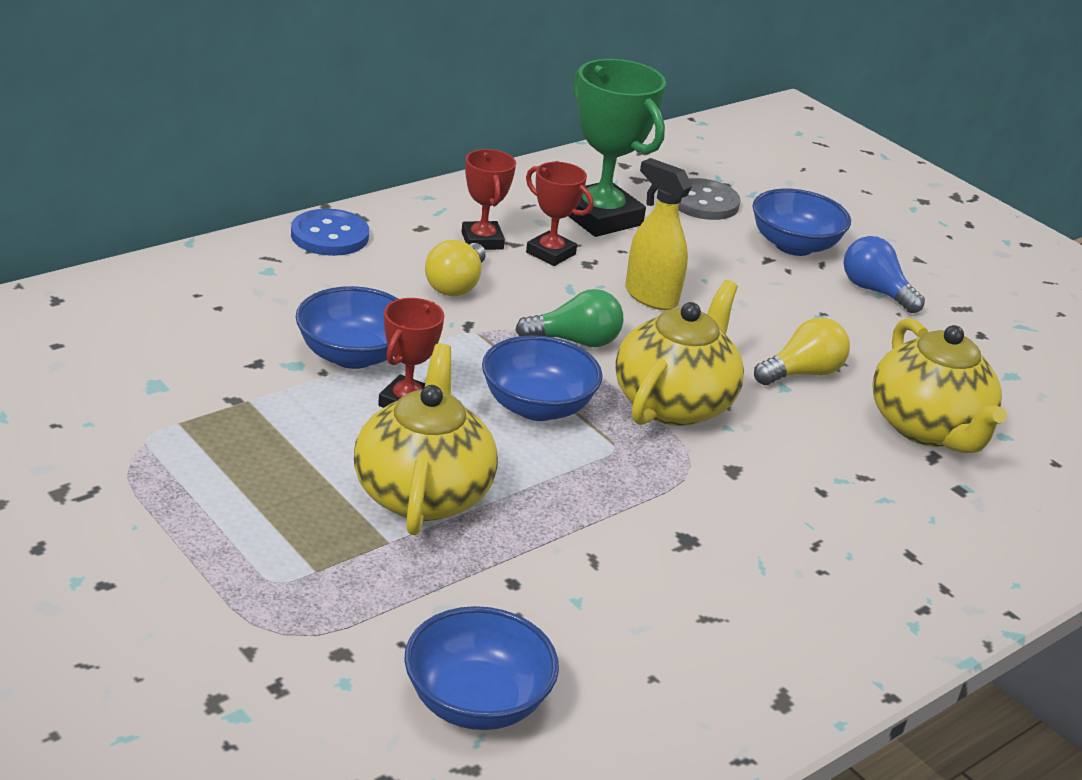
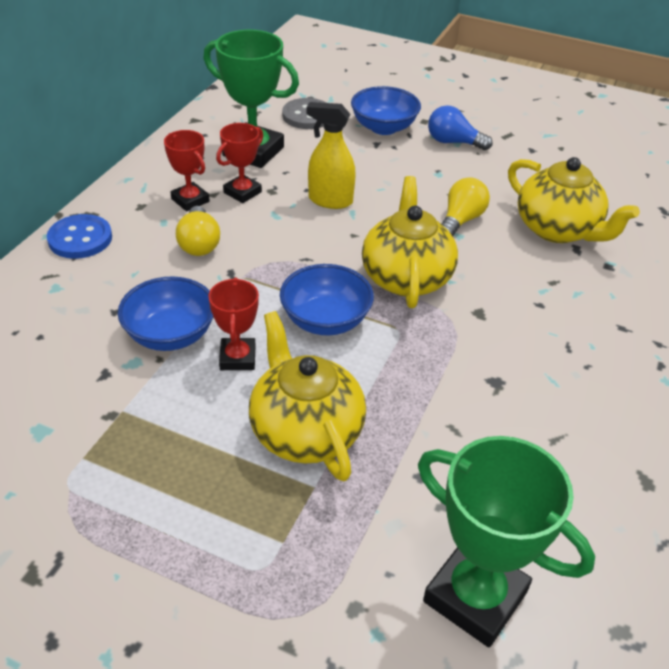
camera: 25 degrees left, 10 degrees up
blue bowl [404,606,559,730] -> green trophy [418,436,595,647]
green light bulb [515,289,623,347] -> none
red trophy [526,162,593,266] -> red trophy turned 60 degrees counterclockwise [216,123,263,203]

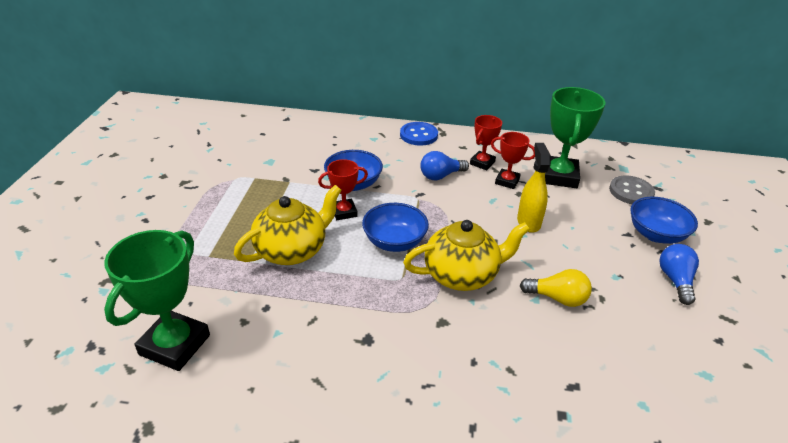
camera: 75 degrees right, 5 degrees down
yellow light bulb [176,206,220,256] -> blue light bulb [420,151,469,180]
yellow teapot [508,157,640,243] -> none

